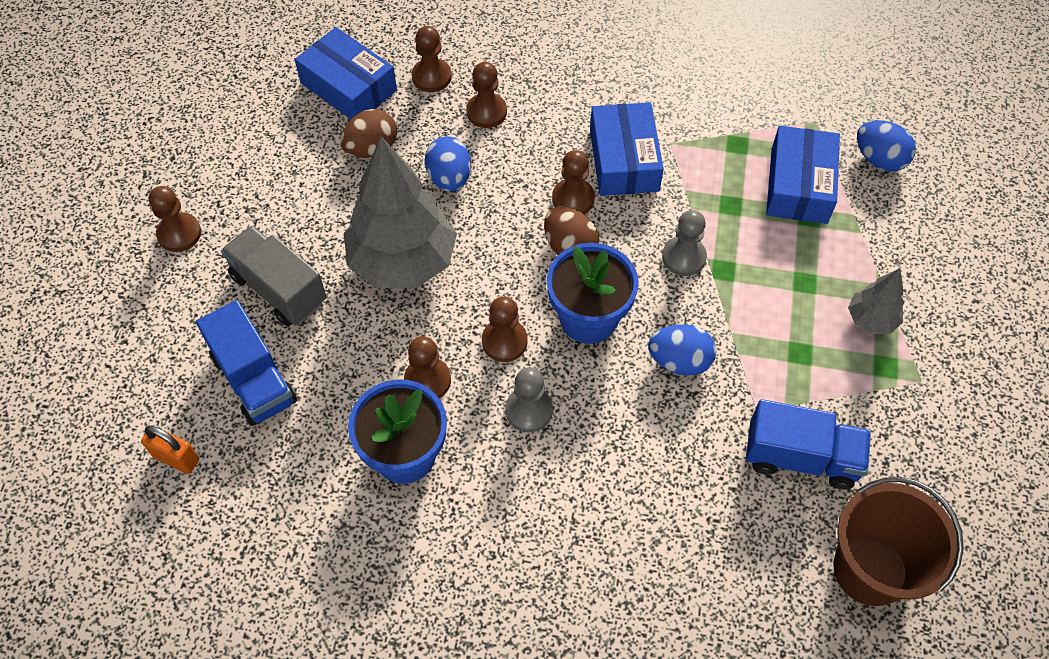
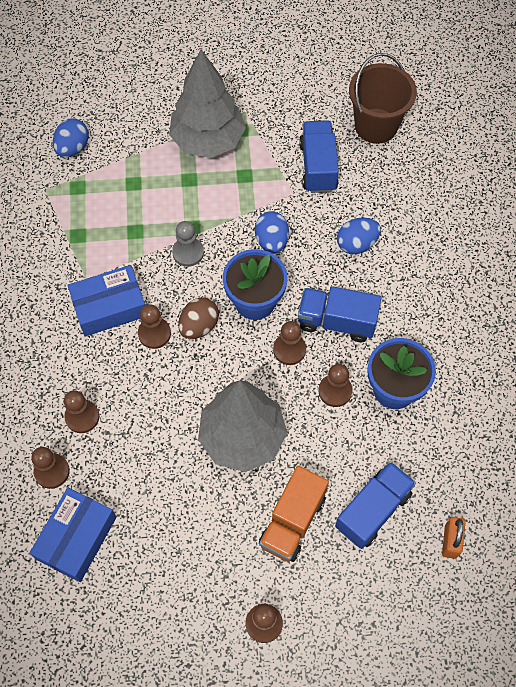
camera: 105 degrees left, 5 degrees up
grey truck [221,225,327,326] -> orange truck [259,466,329,562]
brown egg [341,109,397,158] -> none
blue egg [425,136,471,192] -> blue egg moved to [337,218,381,254]
grey pawn [505,367,553,432] -> blue truck [298,286,381,342]
blue box [766,126,840,224] -> none
grey tree [848,268,904,334] -> grey tree [169,50,246,158], size x2.10

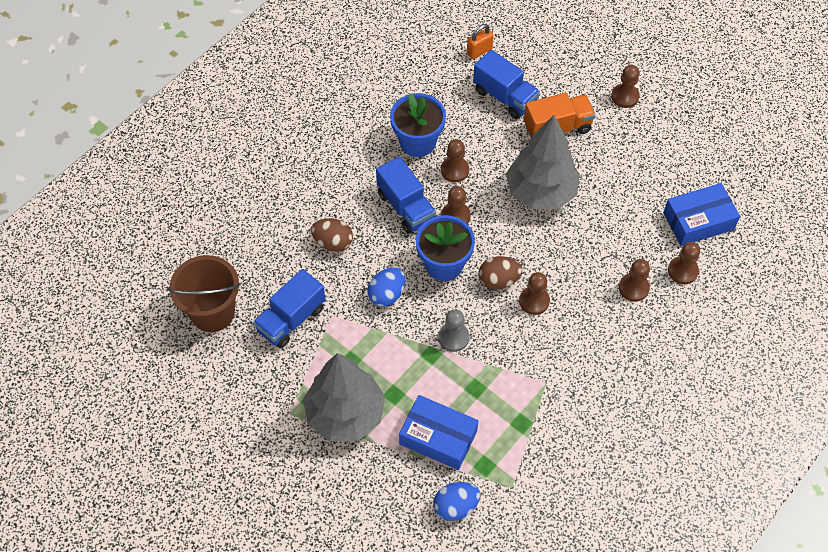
camera: 135 degrees left, 5 degrees down
blue box [68,265,145,336] -> blue box moved to [399,395,478,470]
blue truck [335,461,416,549] -> blue truck turned 135 degrees counterclockwise [473,50,540,119]
blue egg [337,218,381,254] -> brown egg [311,218,353,252]

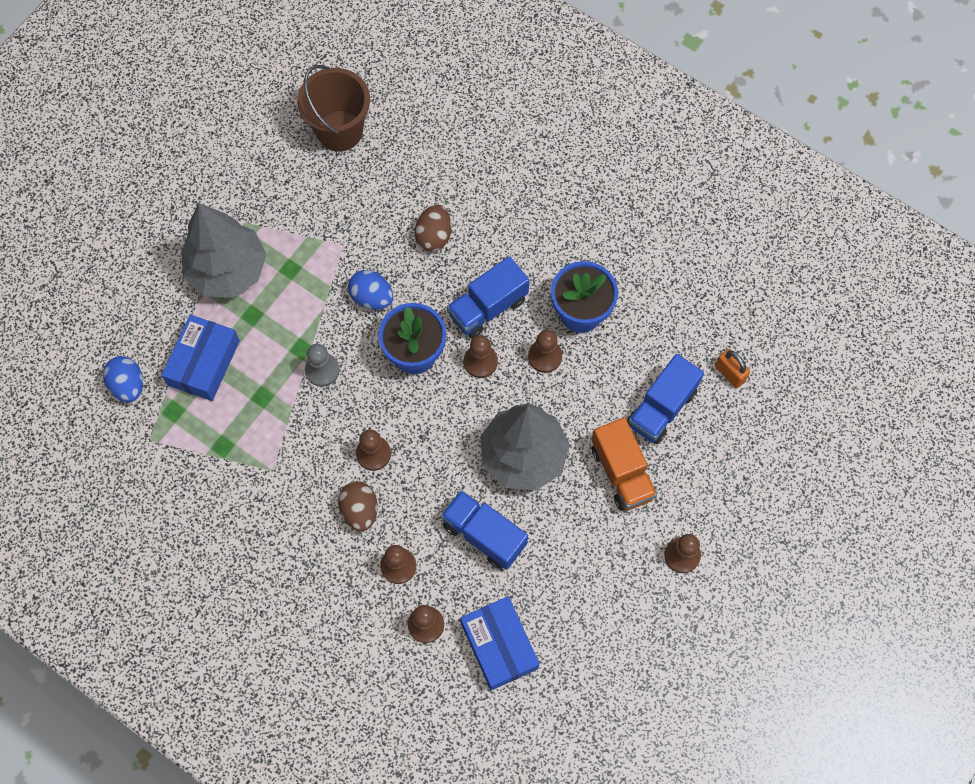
camera: 85 degrees right, 10 degrees up
blue truck [253,269,326,348] -> blue truck moved to [441,490,528,570]
brown egg [479,256,522,290] -> brown egg moved to [338,481,378,531]

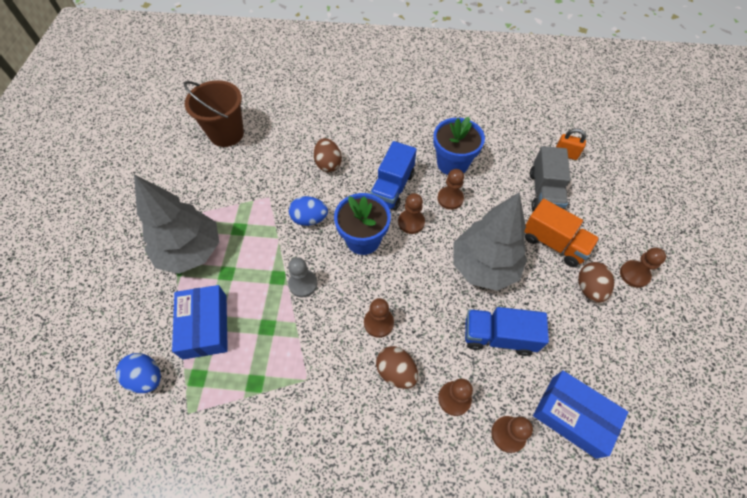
camera: 30 degrees left, 10 degrees down
blue truck [627,354,704,444] -> grey truck [530,146,571,211]
none -> brown egg [578,262,614,303]

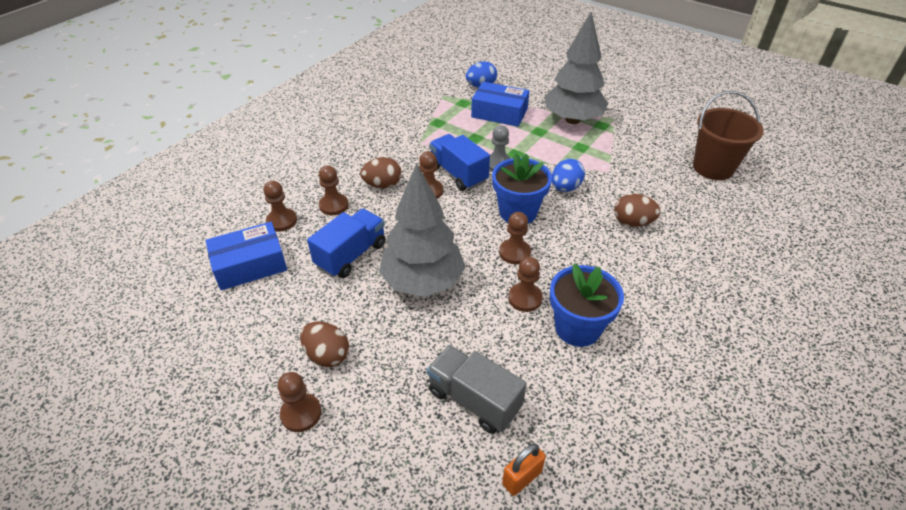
camera: 120 degrees right, 15 degrees down
blue truck [370,141,417,210] -> blue truck moved to [429,134,490,191]
orange truck [524,199,599,267] -> none

